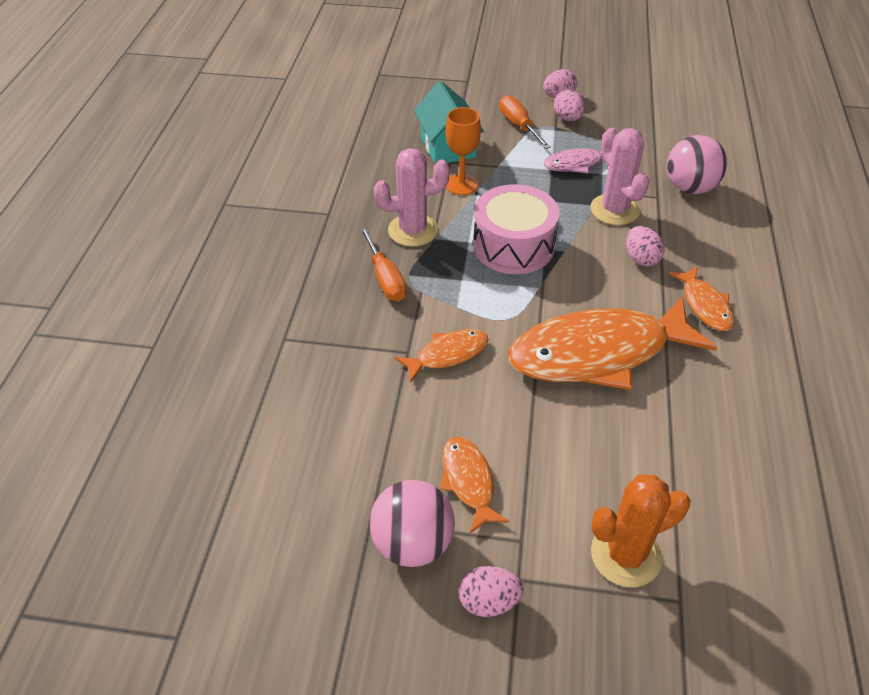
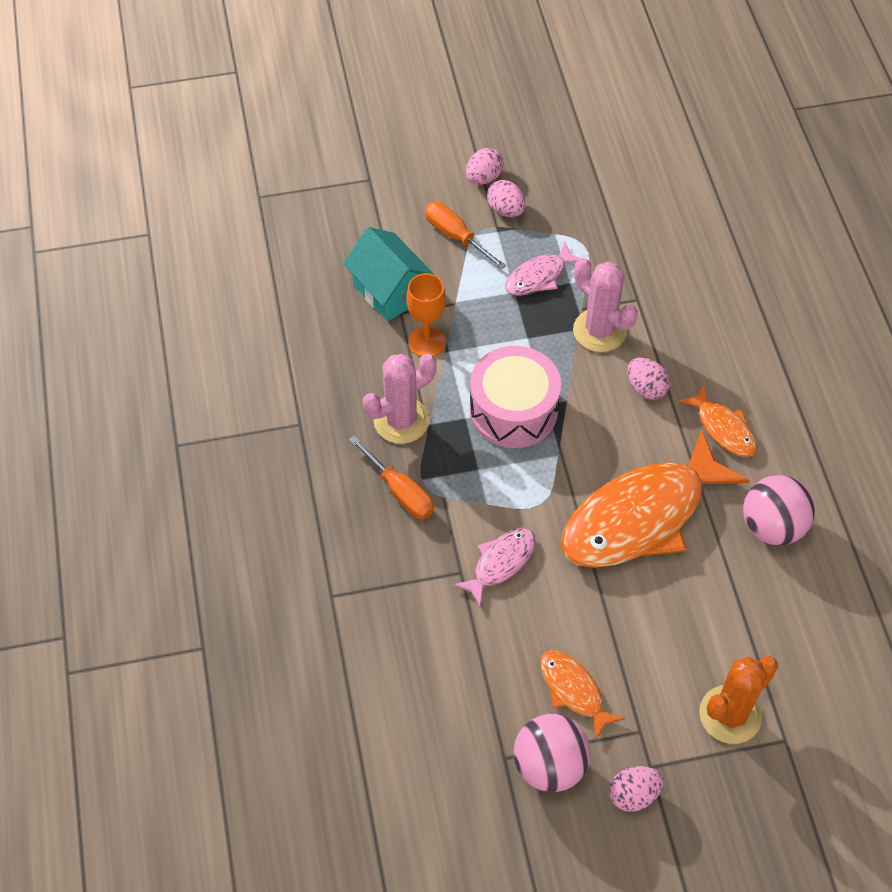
camera: 20 degrees left, 10 degrees up
orange fish [395,329,489,382] -> pink fish [453,528,536,607]
pink ball [667,135,727,194] -> pink ball moved to [743,475,815,545]

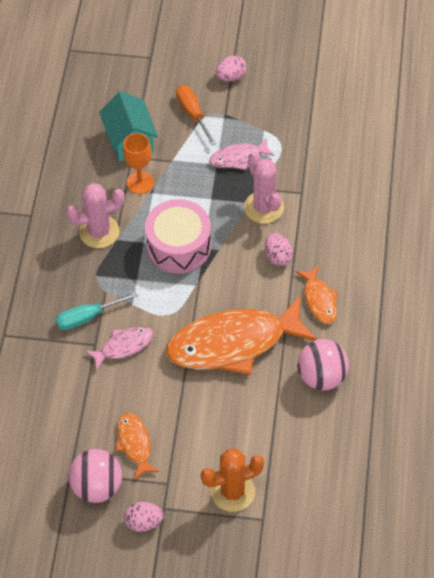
camera: 20 degrees right, 0 degrees up
orange screwdriver [349,435,434,519] -> none
pink egg [487,180,525,217] -> none
none -> turquoise screwdriver [56,292,138,330]

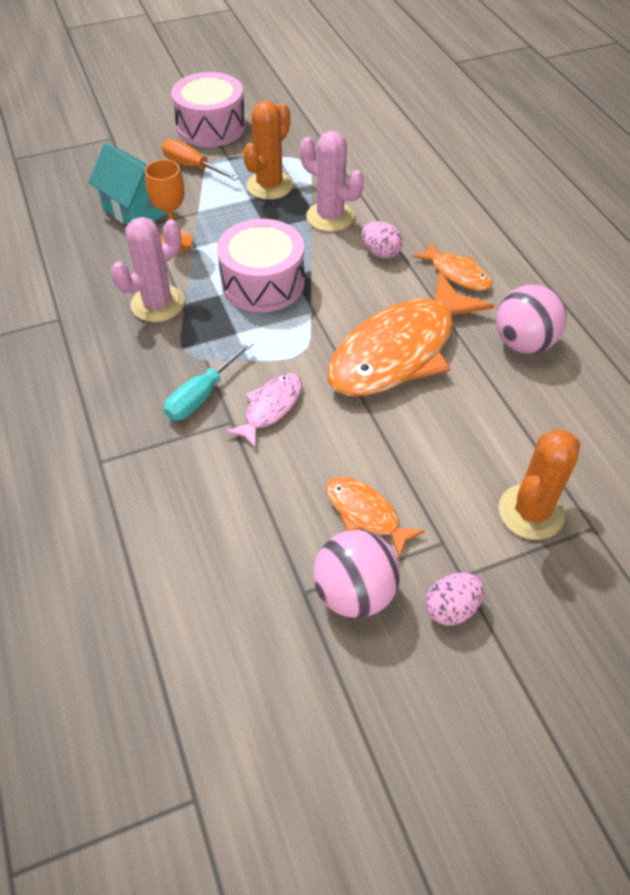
camera: 30 degrees left, 5 degrees down
pink fish [210,138,275,170] -> orange cactus [243,100,293,200]
pink egg [216,55,247,81] -> pink drum [171,72,246,147]

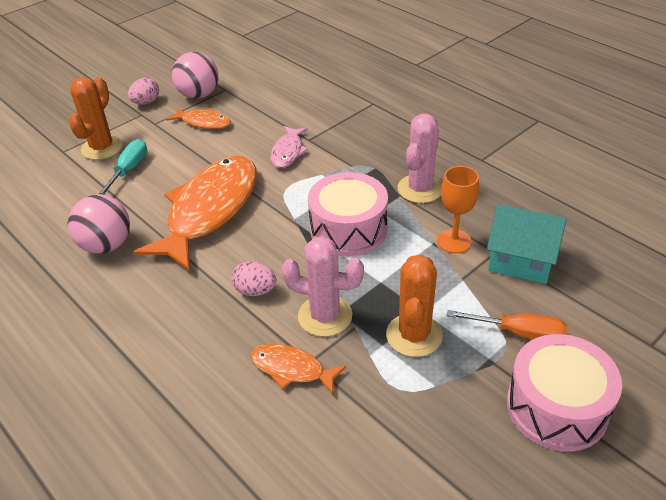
camera: 160 degrees right, 10 degrees down
turquoise screwdriver [164,341,253,421] -> turquoise screwdriver moved to [98,139,147,195]
orange fish [412,242,492,291] -> orange fish moved to [251,344,346,395]

